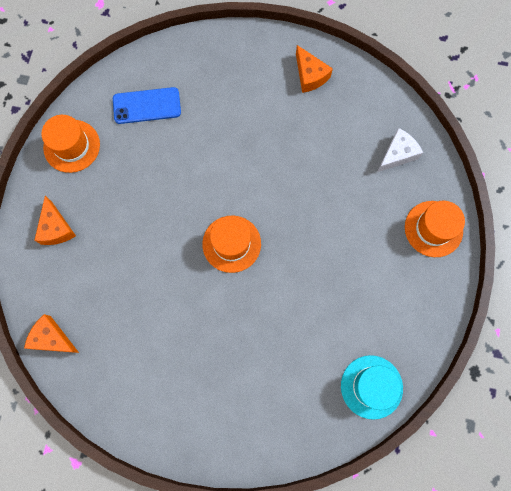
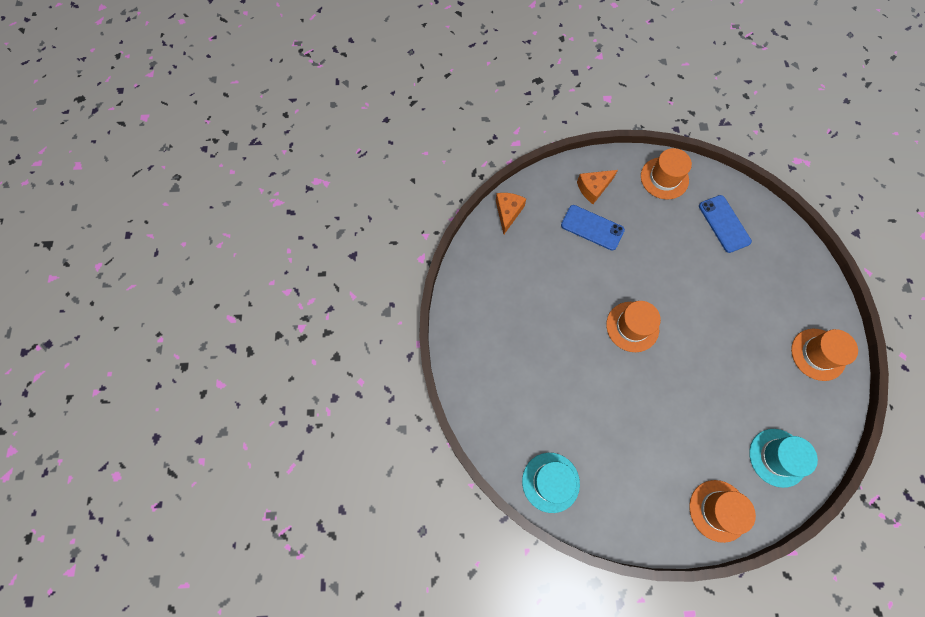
camera: 75 degrees right, 5 degrees down
orange cheese [296,45,333,93] -> orange hat [791,329,858,381]
white cheese [377,128,423,172] -> turquoise hat [749,429,818,488]
none -> blue phone [561,205,625,251]

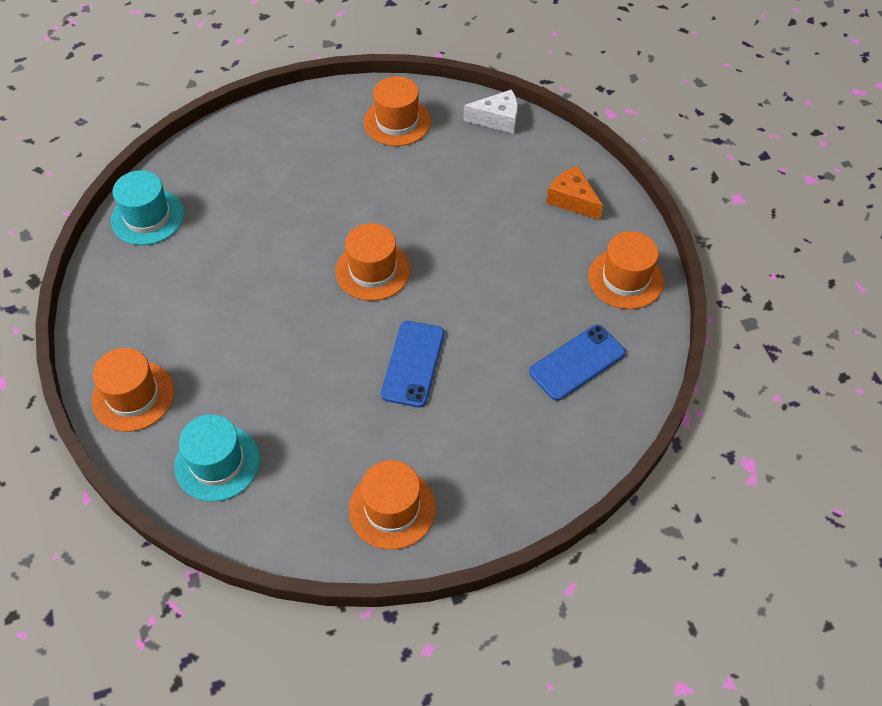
camera: 75 degrees right, 15 degrees down
orange cheese [496,193,526,234] -> white cheese [464,89,518,134]
blue phone [561,205,625,251] -> blue phone moved to [381,321,444,407]
none -> orange hat [364,76,431,146]

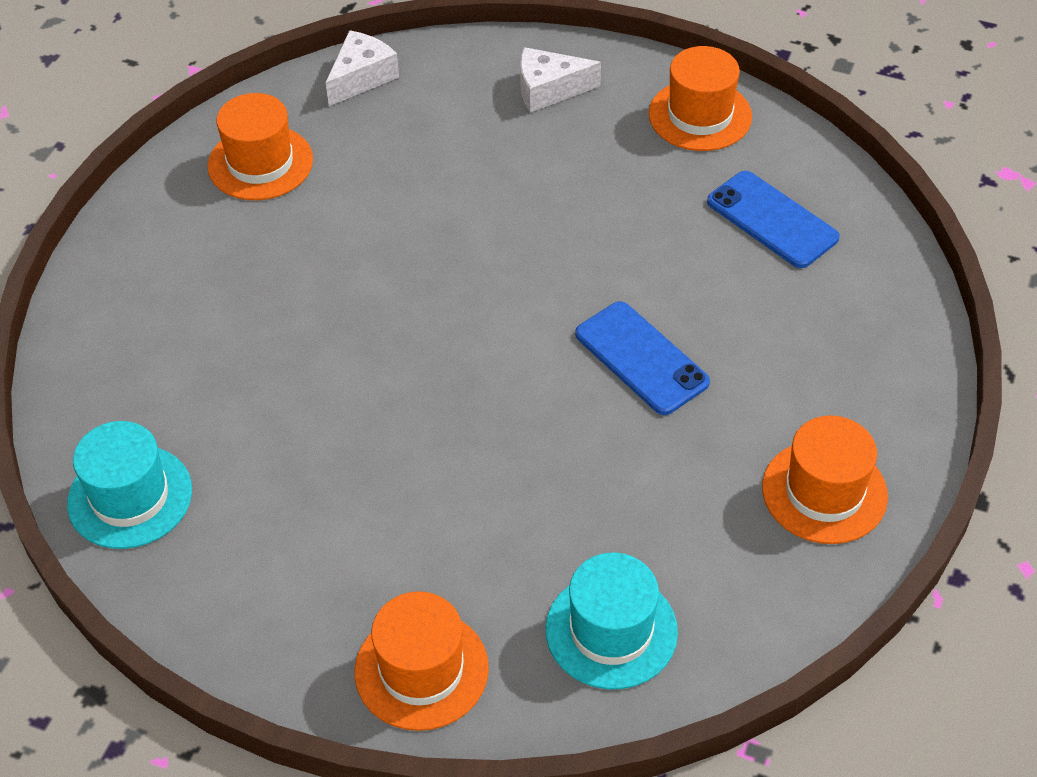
camera: 50 degrees left, 5 degrees down
orange hat [335,223,411,301] -> none
blue phone [529,324,626,401] -> blue phone turned 45 degrees counterclockwise [707,171,840,268]
orange cheese [546,166,603,220] -> white cheese [520,47,601,113]

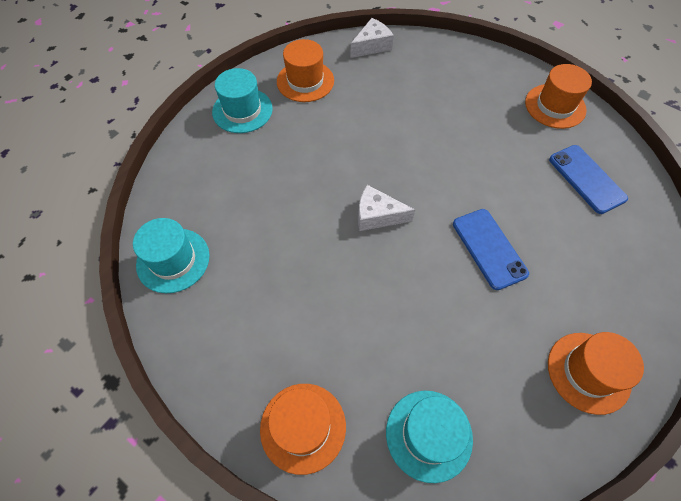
camera: 15 degrees right, 10 degrees up
white cheese [520,47,601,113] -> white cheese moved to [358,185,415,231]
none -> turquoise hat [212,68,273,133]

